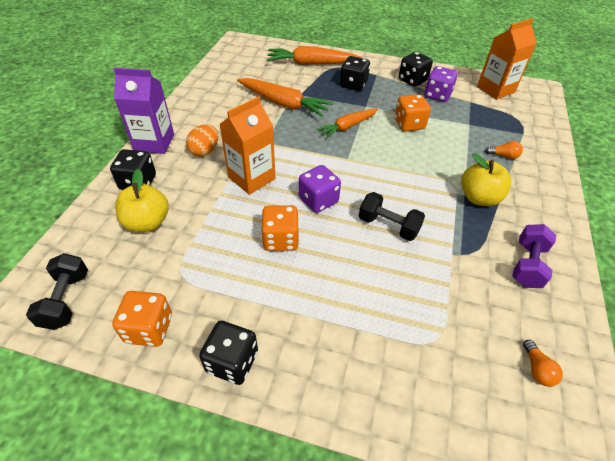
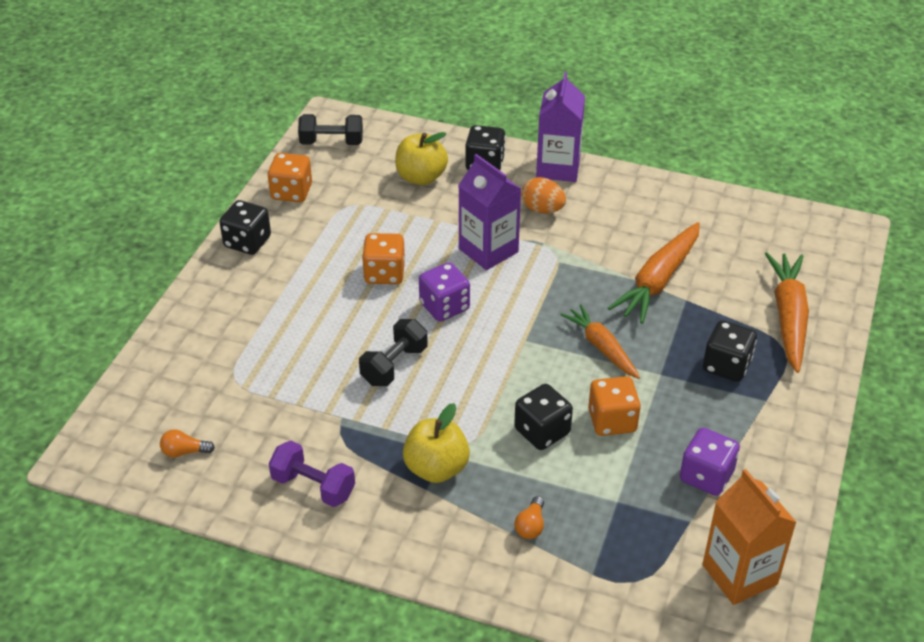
camera: 95 degrees right, 5 degrees down
orange carton [219,96,276,195] -> purple carton [458,154,521,270]
black dice [399,52,433,87] -> black dice moved to [514,384,573,450]

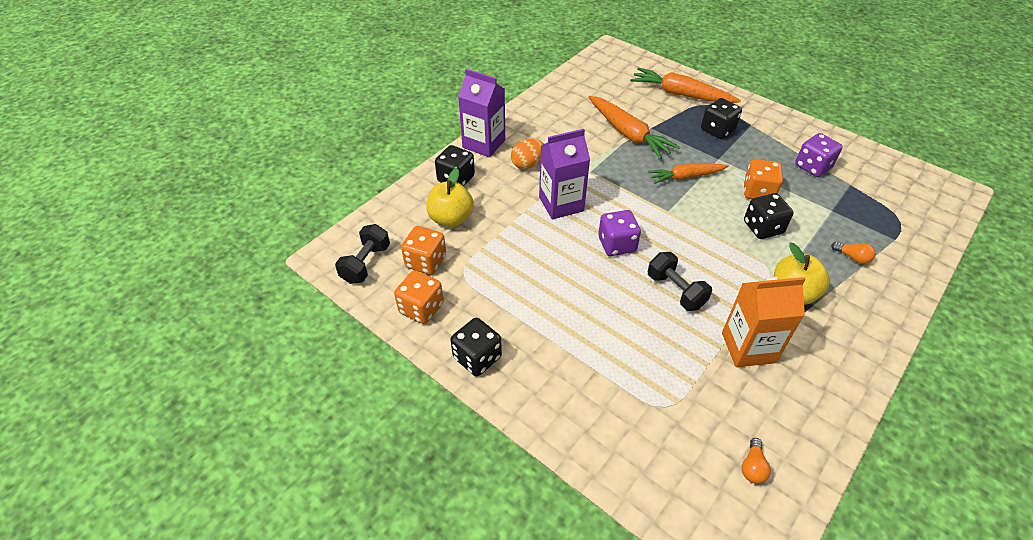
camera: 70 degrees left, 5 degrees up
purple dumbbell [269,441,355,507] -> none
orange dice [362,233,405,284] -> orange dice moved to [401,226,446,275]
orange carton [703,469,797,605] -> orange carton moved to [722,277,806,367]

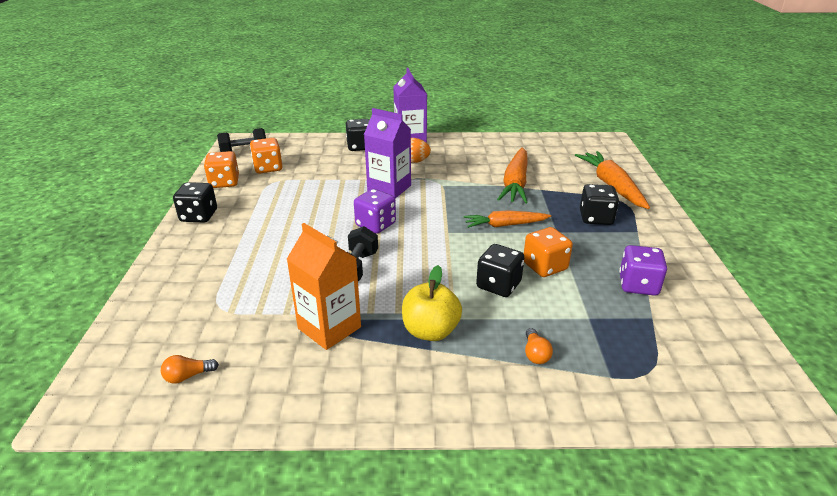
camera: 50 degrees right, 15 degrees down
yellow apple [427,168,474,227] -> none
orange carrot [648,164,729,184] -> orange carrot turned 45 degrees counterclockwise [464,210,551,228]

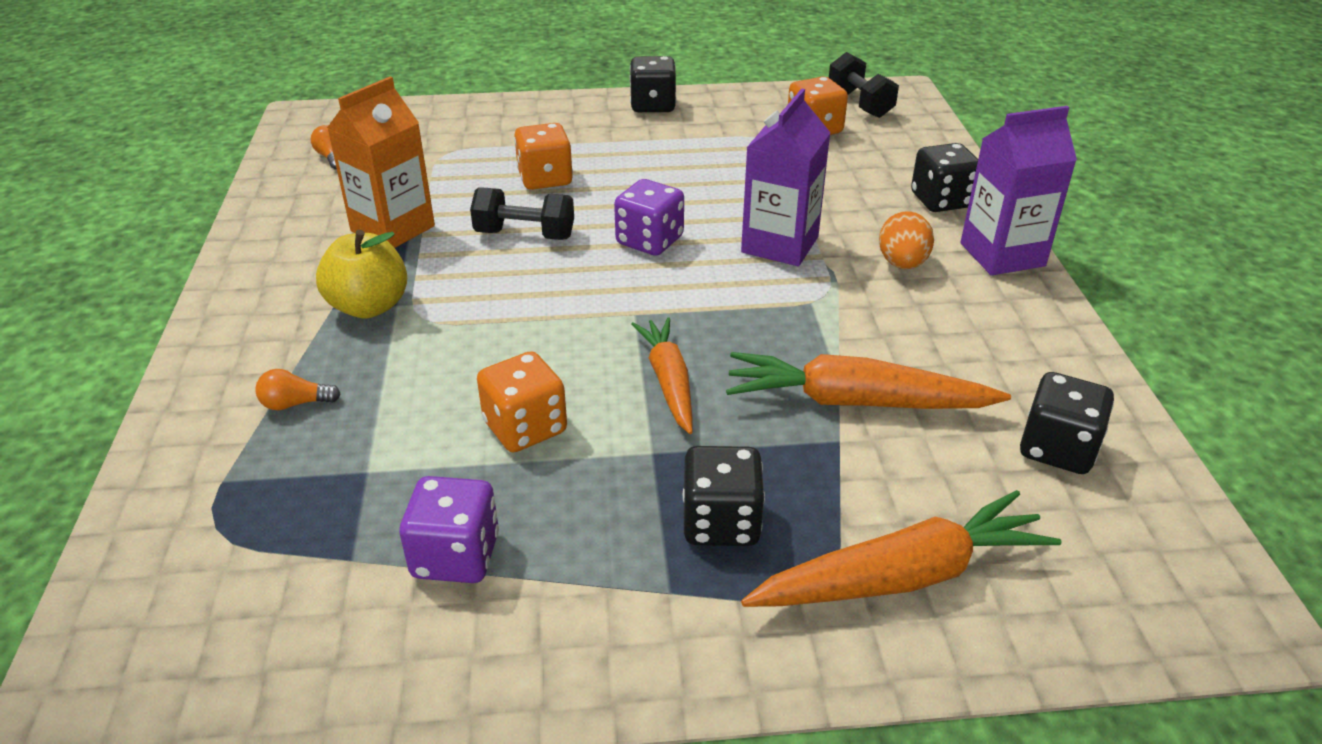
camera: 85 degrees right, 5 degrees up
orange dice [204,151,239,188] -> orange dice moved to [514,123,573,190]
black dice [476,244,524,297] -> black dice moved to [1020,372,1114,474]

